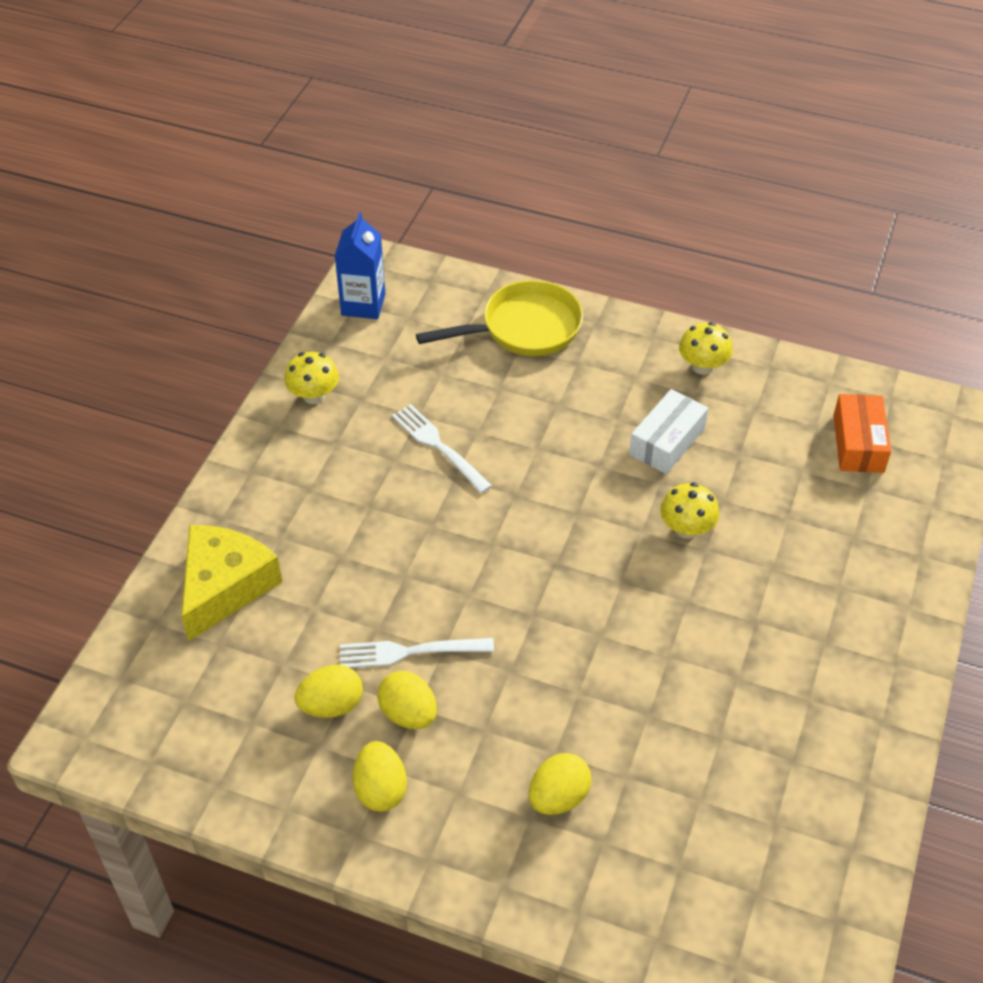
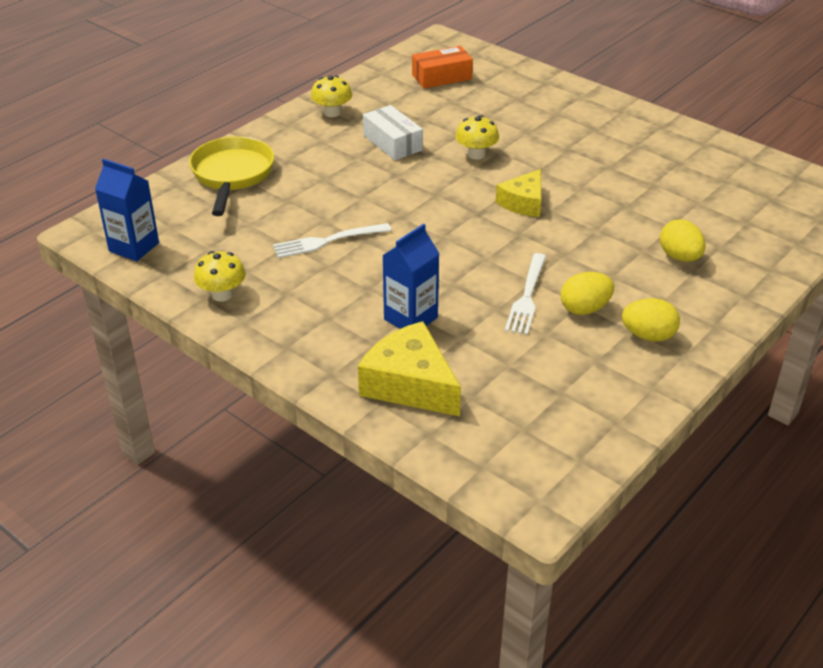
camera: 70 degrees left, 10 degrees down
yellow egg [294,665,363,718] -> none
orange box [833,394,891,473] -> orange box turned 45 degrees counterclockwise [412,46,473,89]
none -> blue carton [382,224,440,329]
none -> yellow cheese [496,169,541,217]

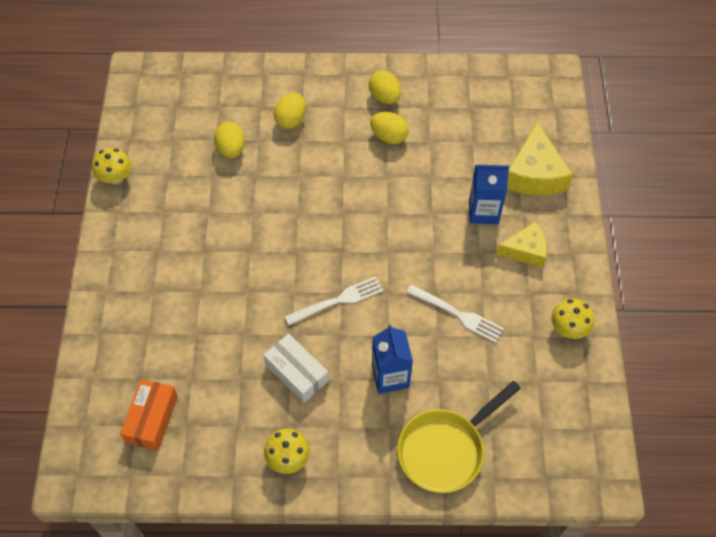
camera: 130 degrees left, 20 degrees up
blue carton [95,159,159,261] -> blue carton moved to [372,324,413,394]
white box [363,105,423,160] -> white box turned 60 degrees counterclockwise [263,333,329,403]
orange box [412,46,473,89] -> orange box turned 75 degrees clockwise [120,379,178,450]
yellow mushroom [456,115,499,160] -> yellow mushroom moved to [92,148,131,184]
yellow cheese [496,169,541,217] -> yellow cheese moved to [496,222,547,267]
white fork [505,253,546,335] -> white fork moved to [284,276,383,326]
none -> yellow egg [214,122,245,158]

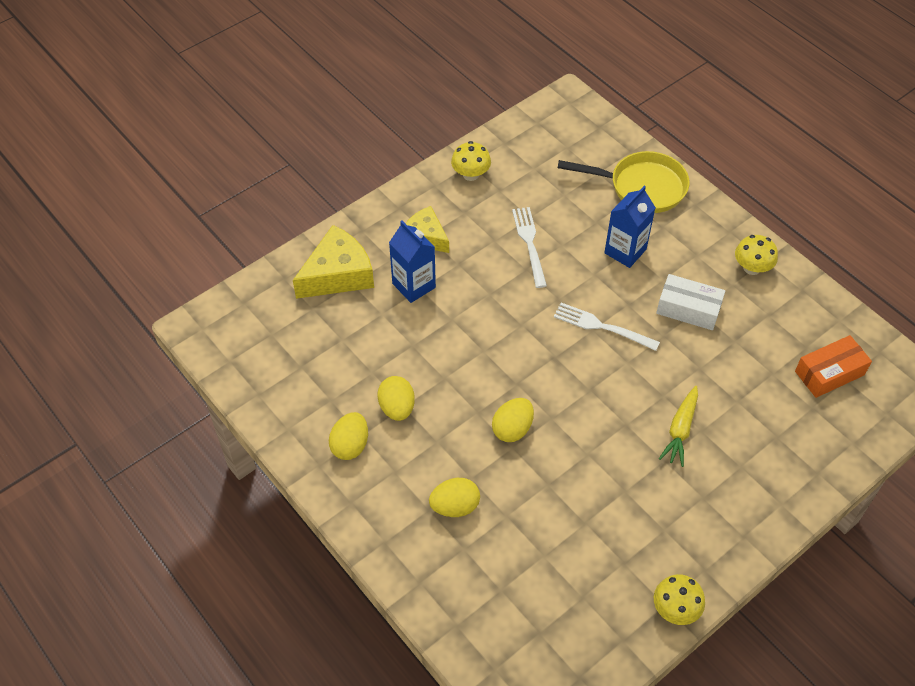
camera: 130 degrees left, 5 degrees down
yellow egg [214,122,245,158] -> yellow egg moved to [492,398,534,442]
white box [263,333,329,403] -> white box turned 75 degrees counterclockwise [656,274,725,330]
none -> yellow carrot [659,386,698,467]

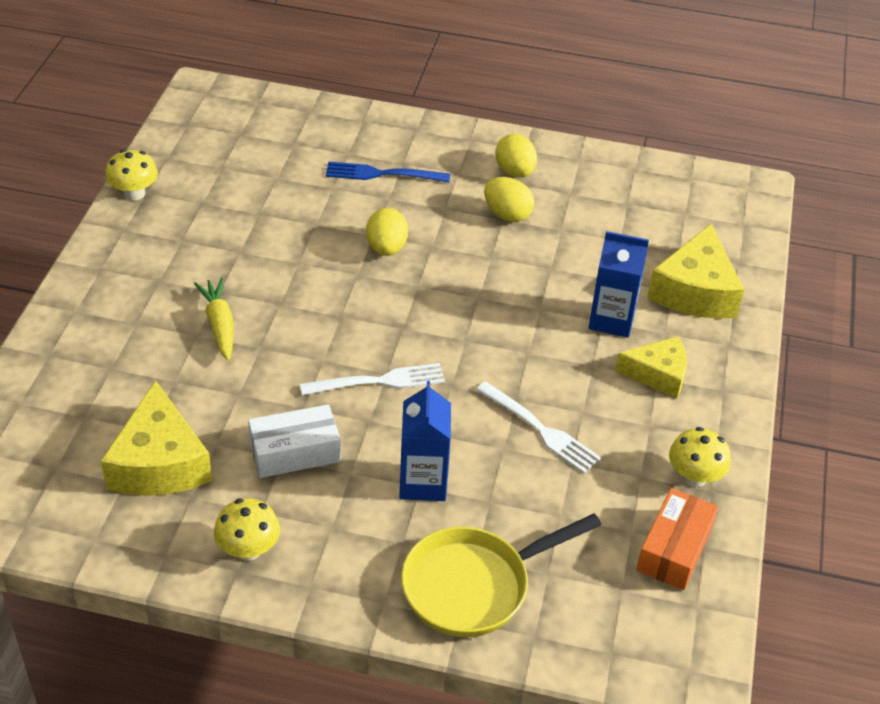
camera: 140 degrees right, 10 degrees down
yellow egg [429,478,480,517] -> blue fork [326,162,450,182]
orange box [795,335,872,398] -> orange box moved to [636,488,718,590]
none -> yellow cheese [101,380,212,496]

